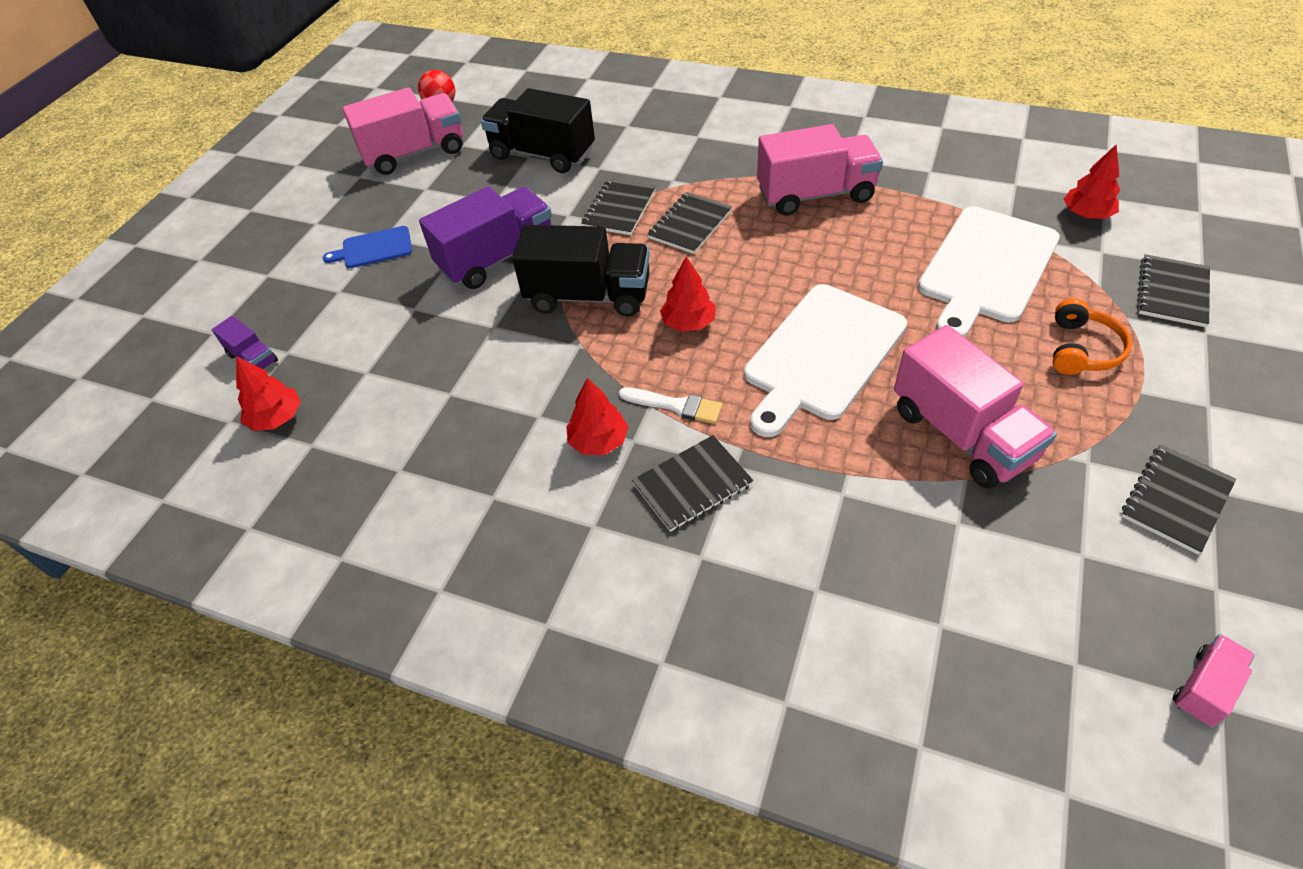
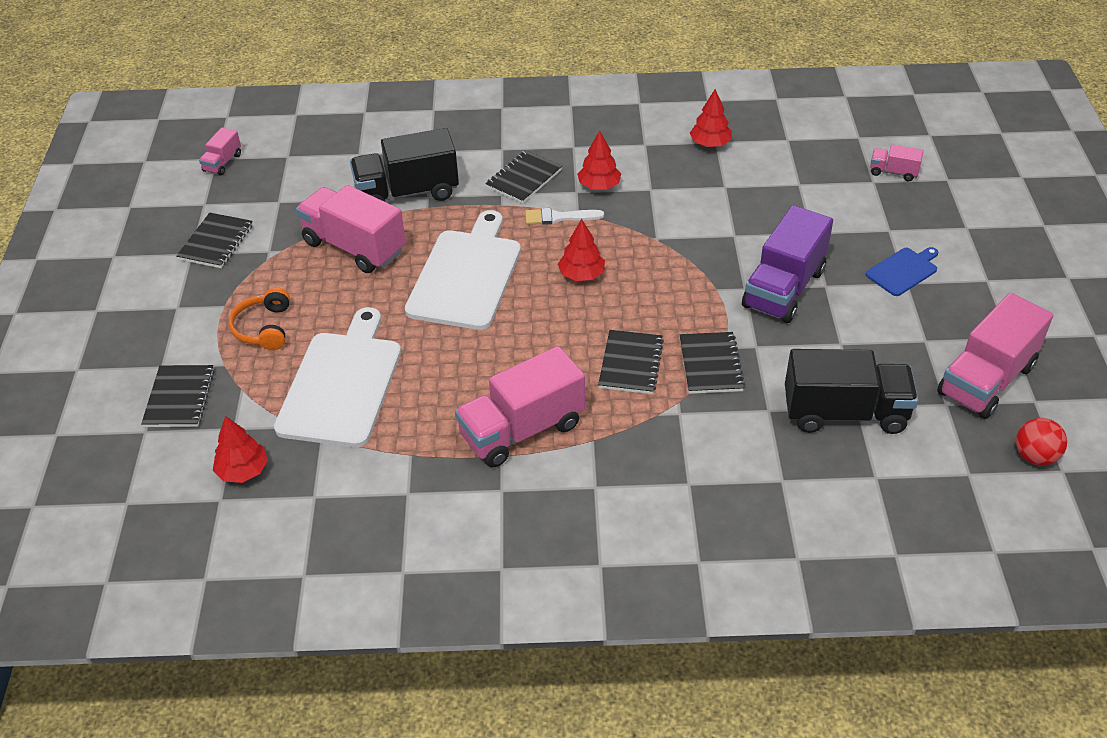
camera: 155 degrees right, 5 degrees down
purple truck [212,316,278,370] -> pink truck [870,144,924,181]
red tree [236,356,301,431] -> red tree moved to [690,89,732,147]
black truck [512,225,650,317] -> black truck moved to [350,128,459,202]

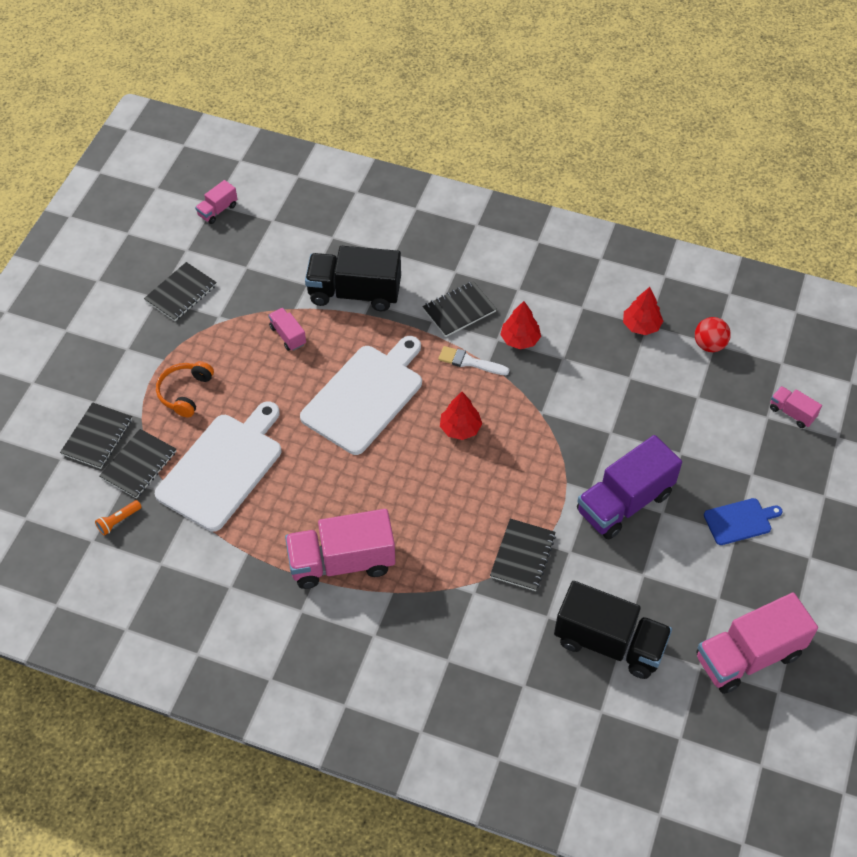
camera: 20 degrees right, 10 degrees up
red tree [213,416,268,483] -> orange flashlight [95,500,141,536]
pink truck [296,185,406,273] -> pink truck [268,308,306,351], size x0.48
black notebook [598,330,664,394] -> black notebook moved to [99,429,176,498]
red ball [1016,418,1067,466] -> red ball moved to [695,317,731,352]

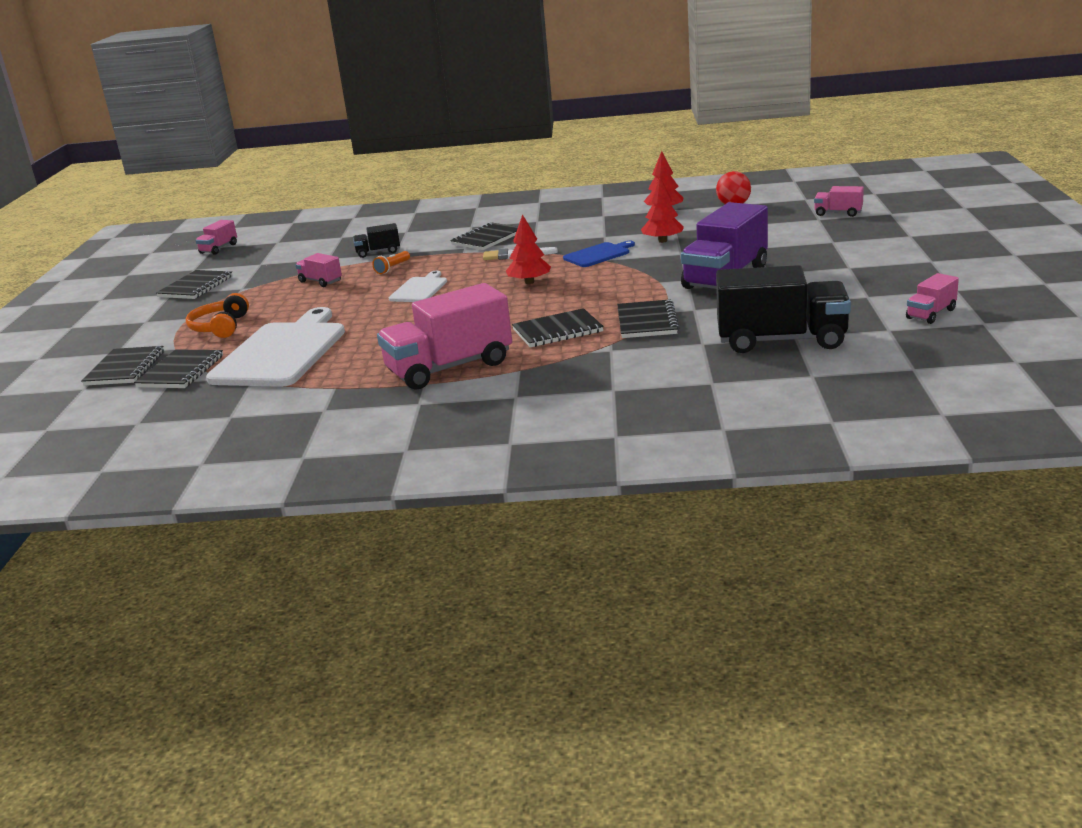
camera: 15 degrees left, 30 degrees down
orange flashlight [95,500,141,536] -> orange flashlight moved to [372,251,410,274]
white cutting board [300,336,422,455] -> white cutting board [389,271,447,302], size x0.49
black truck [305,246,401,311] -> black truck [353,223,400,258], size x0.48
red tree [500,301,541,350] -> red tree moved to [641,177,684,243]
pink truck [696,592,818,694] -> pink truck [906,273,959,324], size x0.48
blue cutting board [704,498,783,545] -> blue cutting board moved to [563,241,635,267]
none -> black notebook [512,308,604,347]

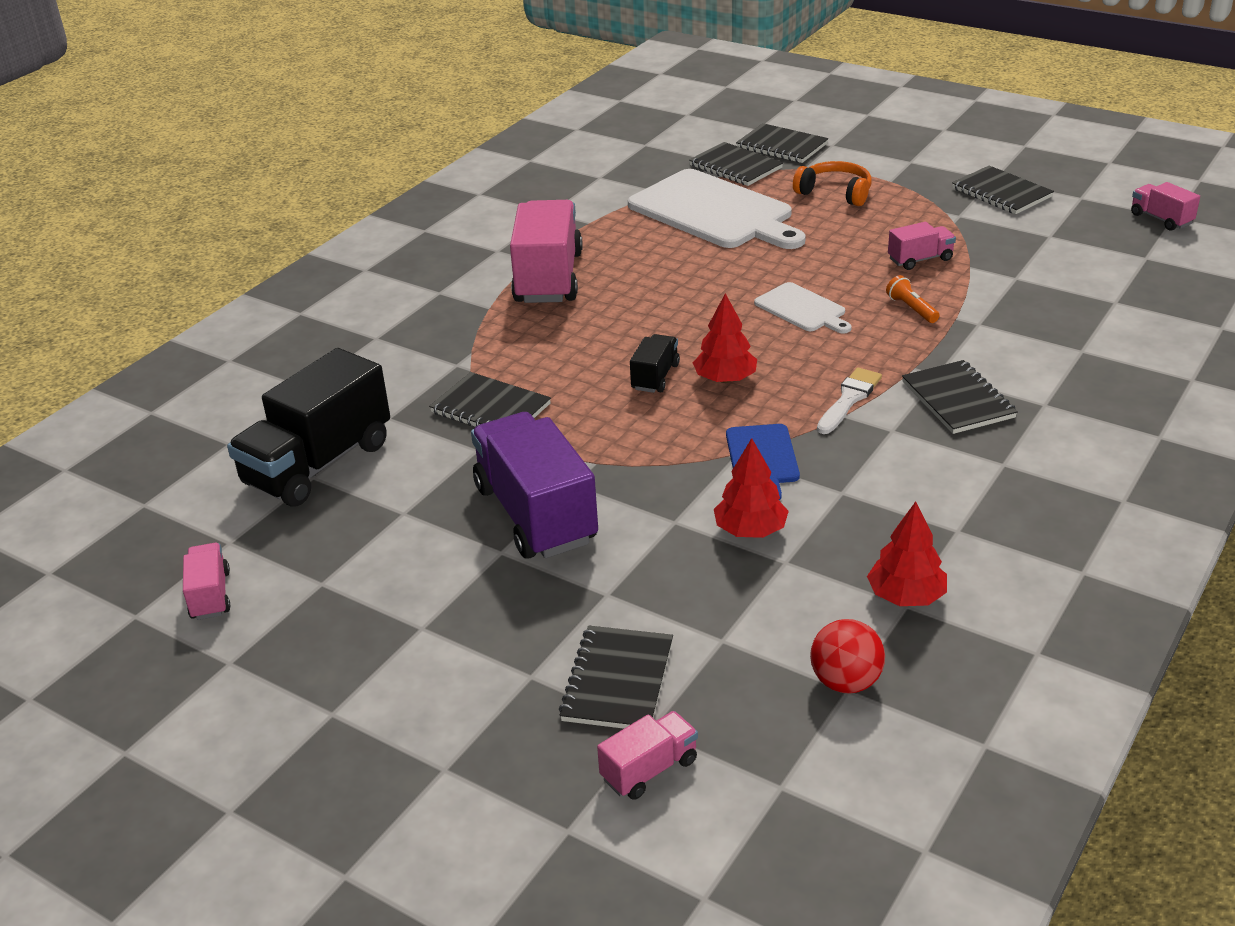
camera: 120 degrees right, 10 degrees up
black truck [353,223,400,258] -> black truck moved to [630,334,680,393]
black notebook [512,308,604,347] -> black notebook moved to [559,626,673,729]

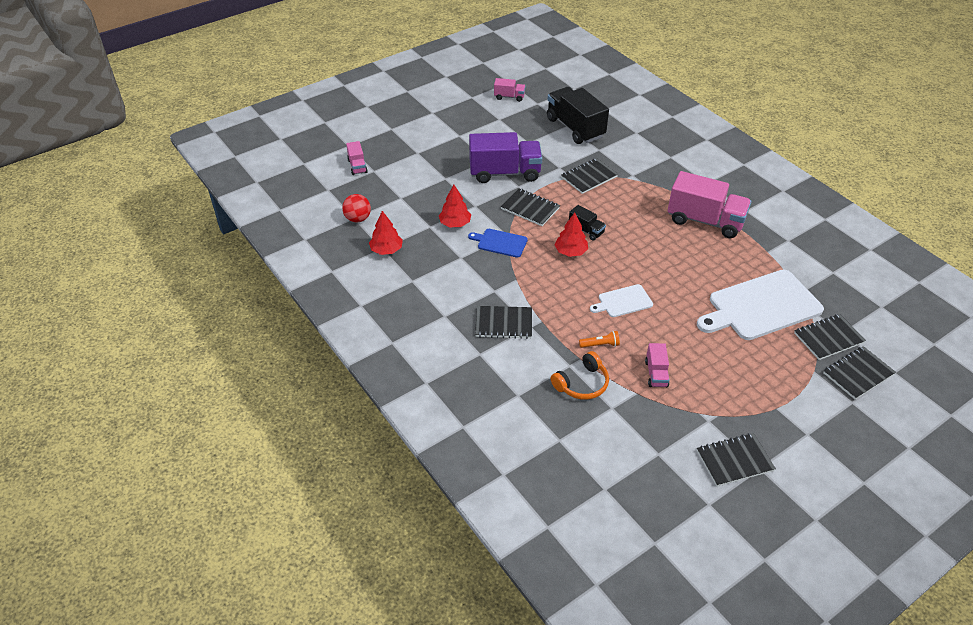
camera: 110 degrees right, 10 degrees up
black notebook [559,626,673,729] -> black notebook moved to [501,188,560,226]
orange headphones [793,161,872,206] -> orange headphones moved to [551,351,609,400]
white brush [817,367,882,434] -> none
pink truck [1131,182,1200,231] -> none

